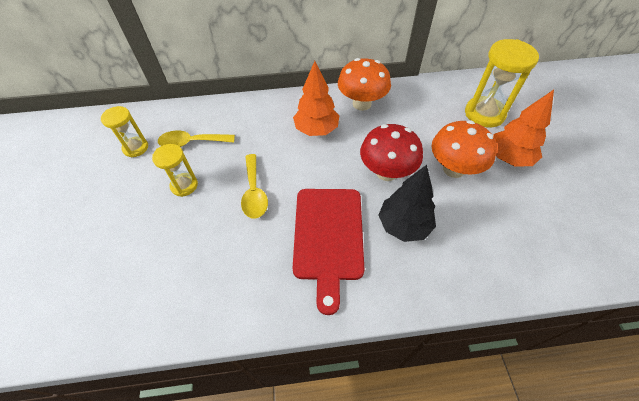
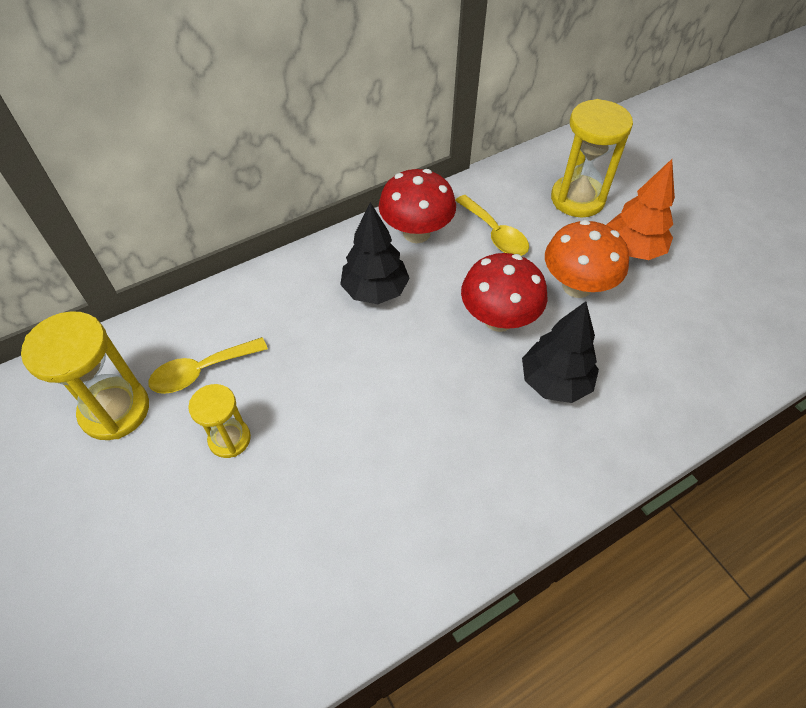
camera: 25 degrees left, 0 degrees up
yellow hourglass [101,106,148,157] -> yellow hourglass [21,311,149,440], size x1.67
yellow spoon [241,154,268,218] -> yellow spoon moved to [455,195,529,256]
red cutting board [292,189,365,315] -> none
orange tree [293,61,339,136] -> black tree [340,202,410,304]
orange mushroom [338,58,391,111] -> red mushroom [379,169,456,243]

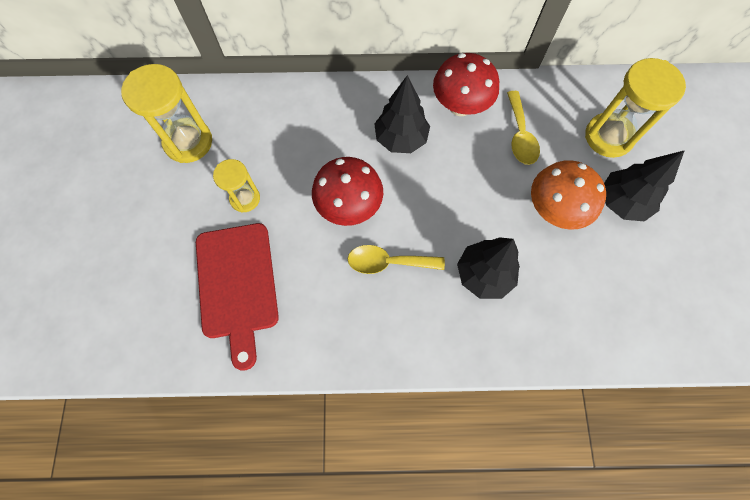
camera: 30 degrees right, 15 degrees up
yellow spoon [148,337,268,394] -> yellow spoon moved to [347,245,445,274]
red mushroom [461,253,547,332] -> red mushroom moved to [312,157,383,226]
orange tree [607,159,675,260] -> black tree [604,150,685,222]
none -> red cutting board [196,223,279,370]

